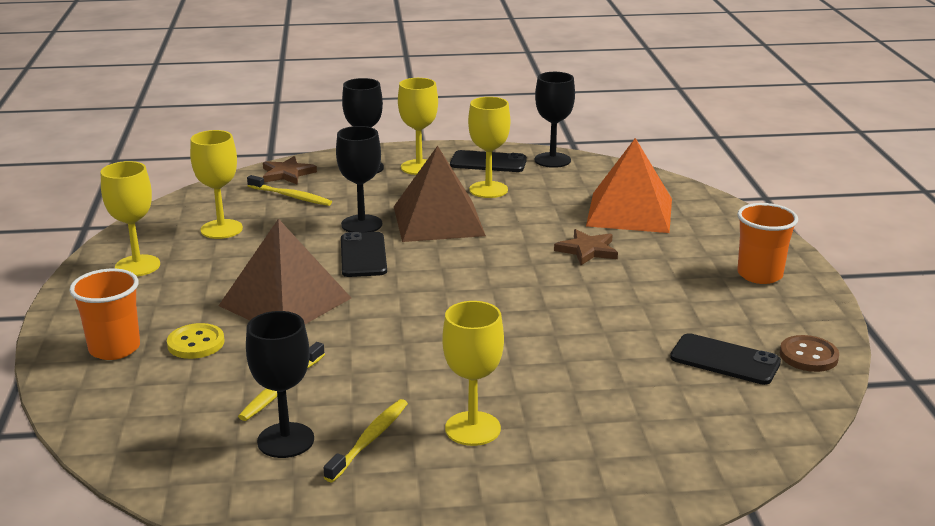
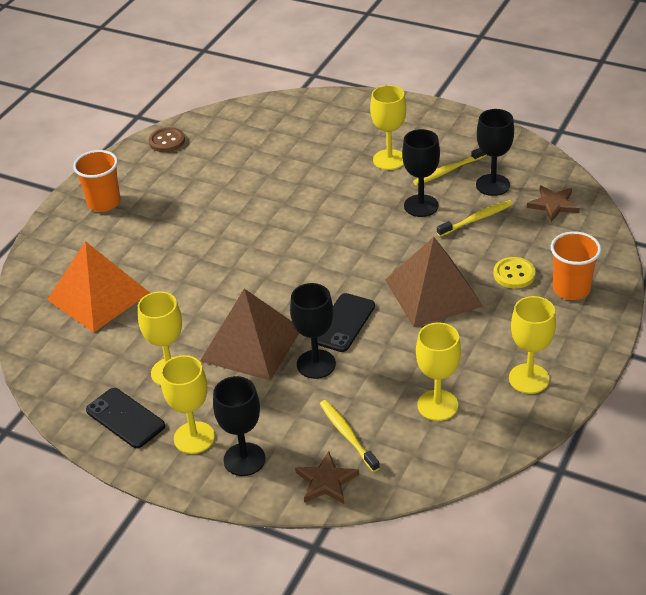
camera: 145 degrees left, 15 degrees up
black goblet [534,72,575,168] -> black goblet moved to [402,129,440,217]
brown star [554,229,618,265] -> brown star moved to [527,185,580,222]
black phone [670,333,781,385] -> none

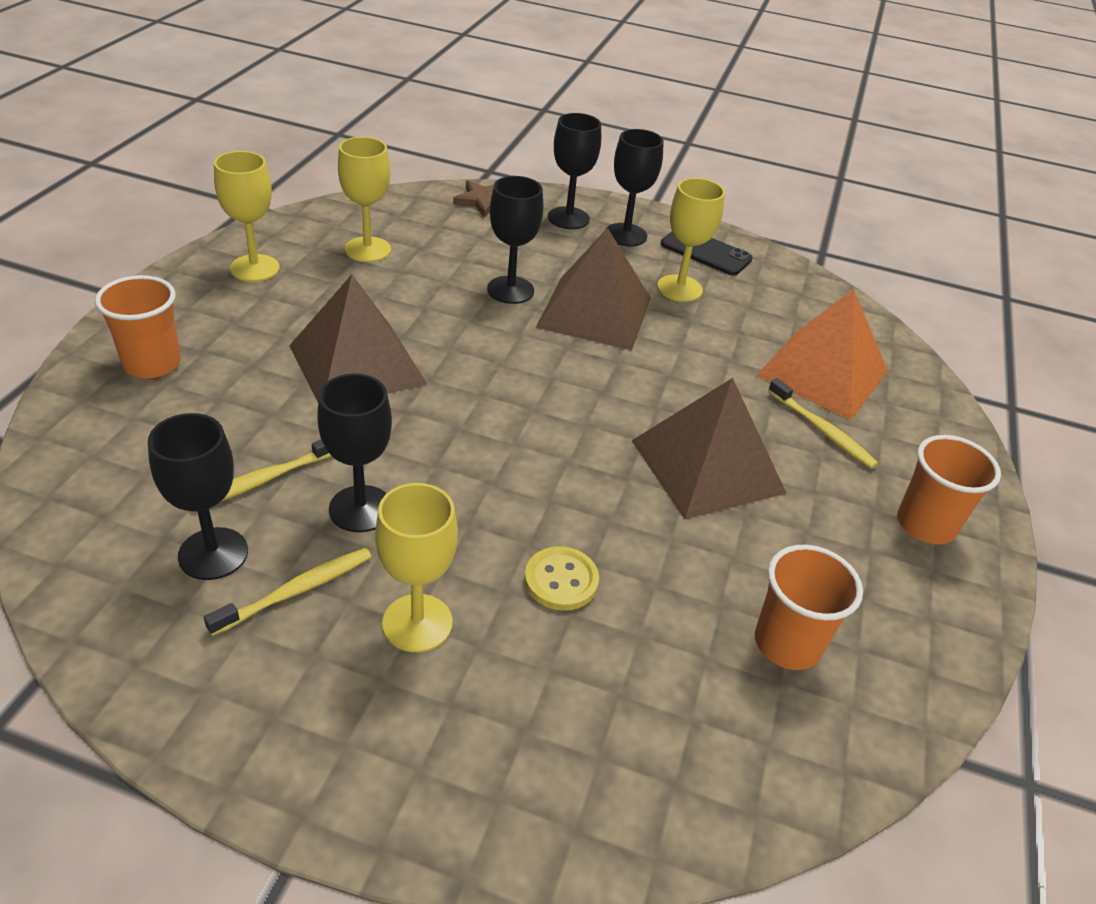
camera: 165 degrees right, 0 degrees up
brown button [149,127,185,152] -> none
yellow goblet [161,355,215,454] -> black goblet [606,129,664,246]
black phone [317,293,375,352] -> none
yellow toothbrush [320,400,380,472] -> yellow toothbrush moved to [768,378,878,469]
yellow button [493,257,536,289] -> yellow button moved to [524,546,599,611]
brown star [527,185,580,222] -> none
none -> brown pyramid [631,378,787,519]
none -> orange cup [755,545,863,670]

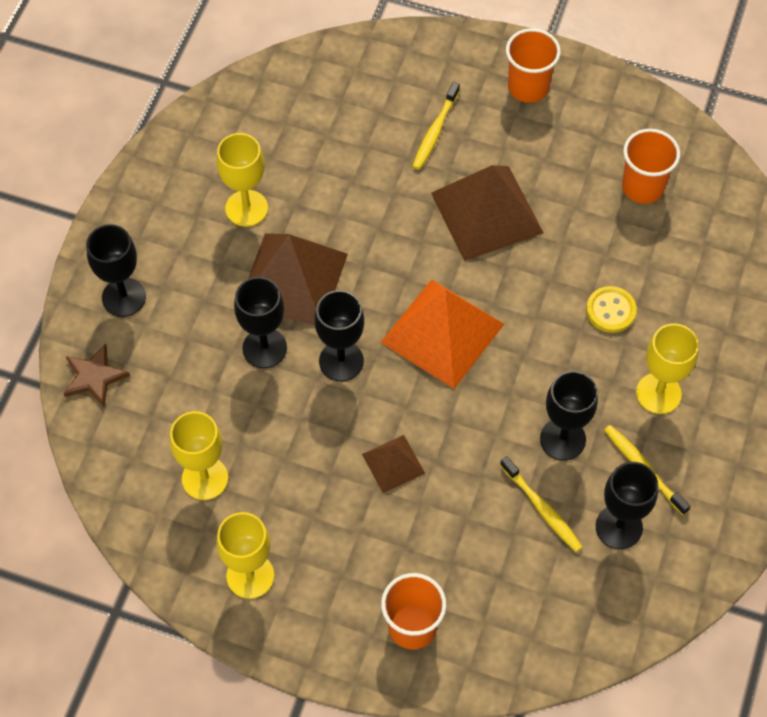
camera: 85 degrees left, 20 degrees up
brown pyramid [289,274,427,402] -> brown pyramid [362,435,425,493], size x0.51
black goblet [606,129,664,246] -> black goblet moved to [314,290,364,381]
black phone [661,231,753,275] -> none
orange pyramid [756,289,888,420] -> orange pyramid moved to [380,279,504,389]
yellow toothbrush [768,378,878,469] -> yellow toothbrush turned 150 degrees clockwise [412,82,460,170]

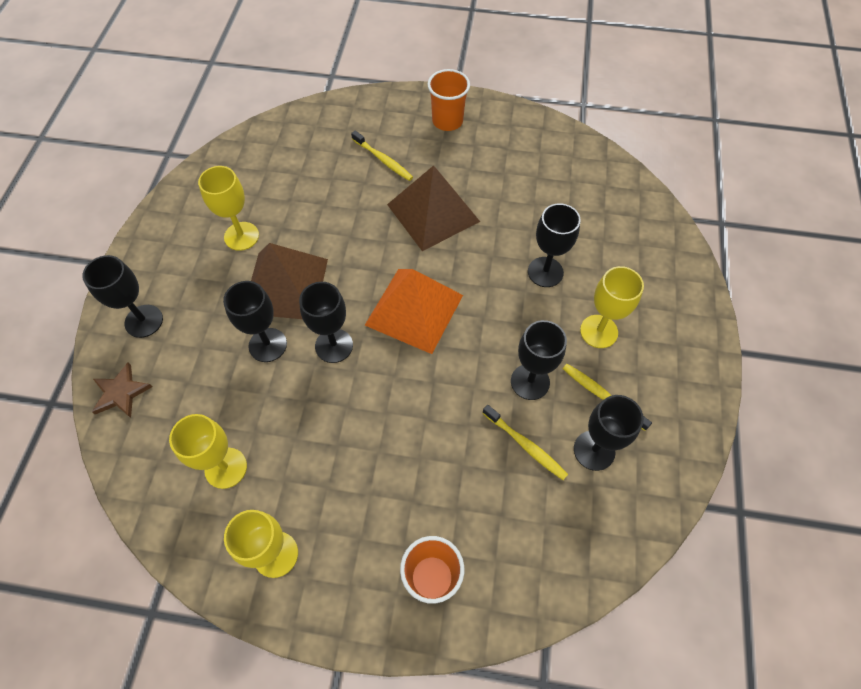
camera: 10 degrees left, 0 degrees up
brown pyramid [362,435,425,493] -> none
yellow toothbrush [412,82,460,170] -> yellow toothbrush turned 60 degrees counterclockwise [351,130,413,181]
yellow button [586,286,637,333] -> black goblet [528,203,581,287]
orange cup [622,129,680,204] -> none

